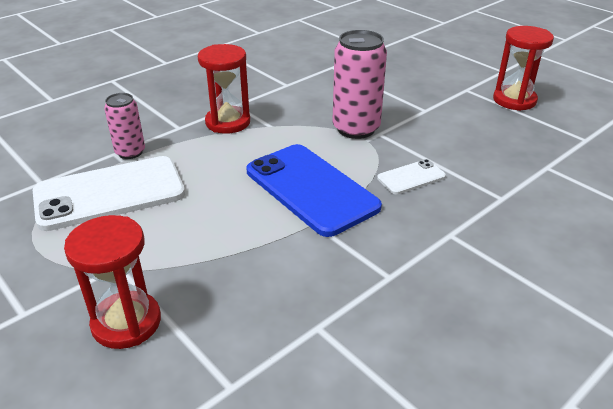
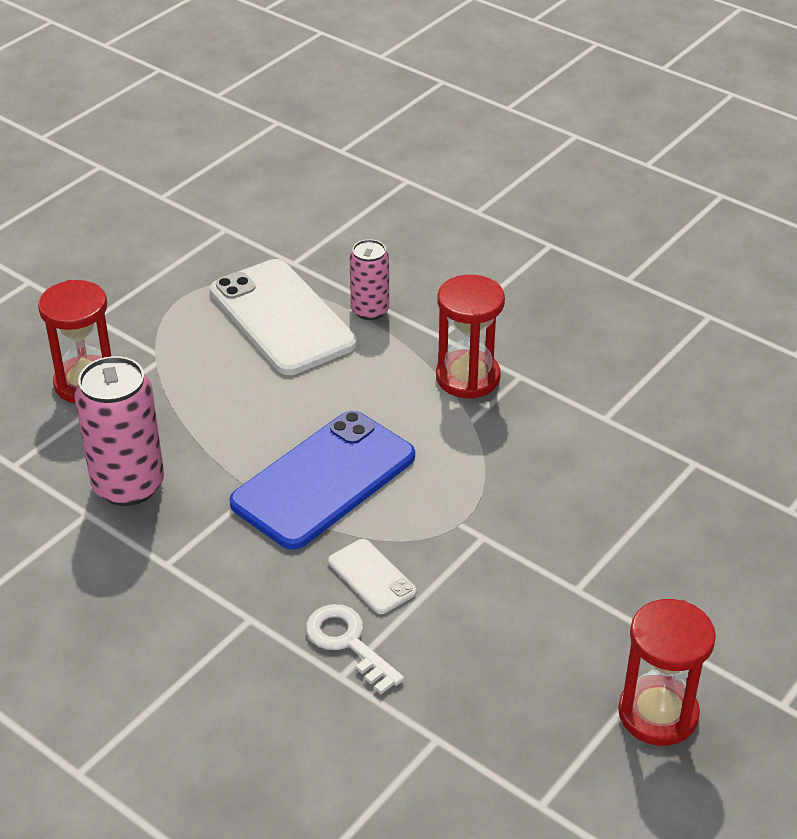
camera: 80 degrees right, 5 degrees up
pink can [333,30,387,139] -> pink can moved to [75,356,164,506]
none -> white key [306,604,404,694]

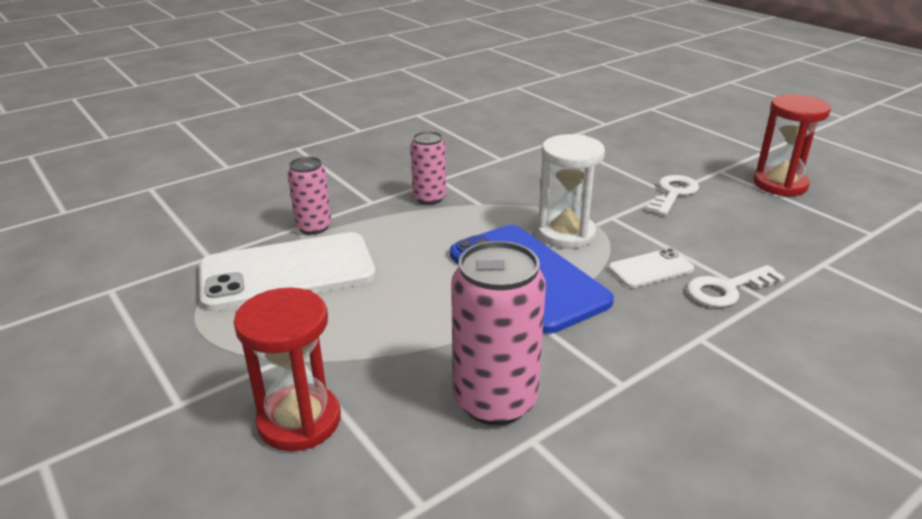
camera: 75 degrees left, 10 degrees down
red hourglass [436,275,505,399] -> pink can [411,131,446,205]
none -> white hourglass [537,134,605,249]
none -> white key [646,175,699,216]

